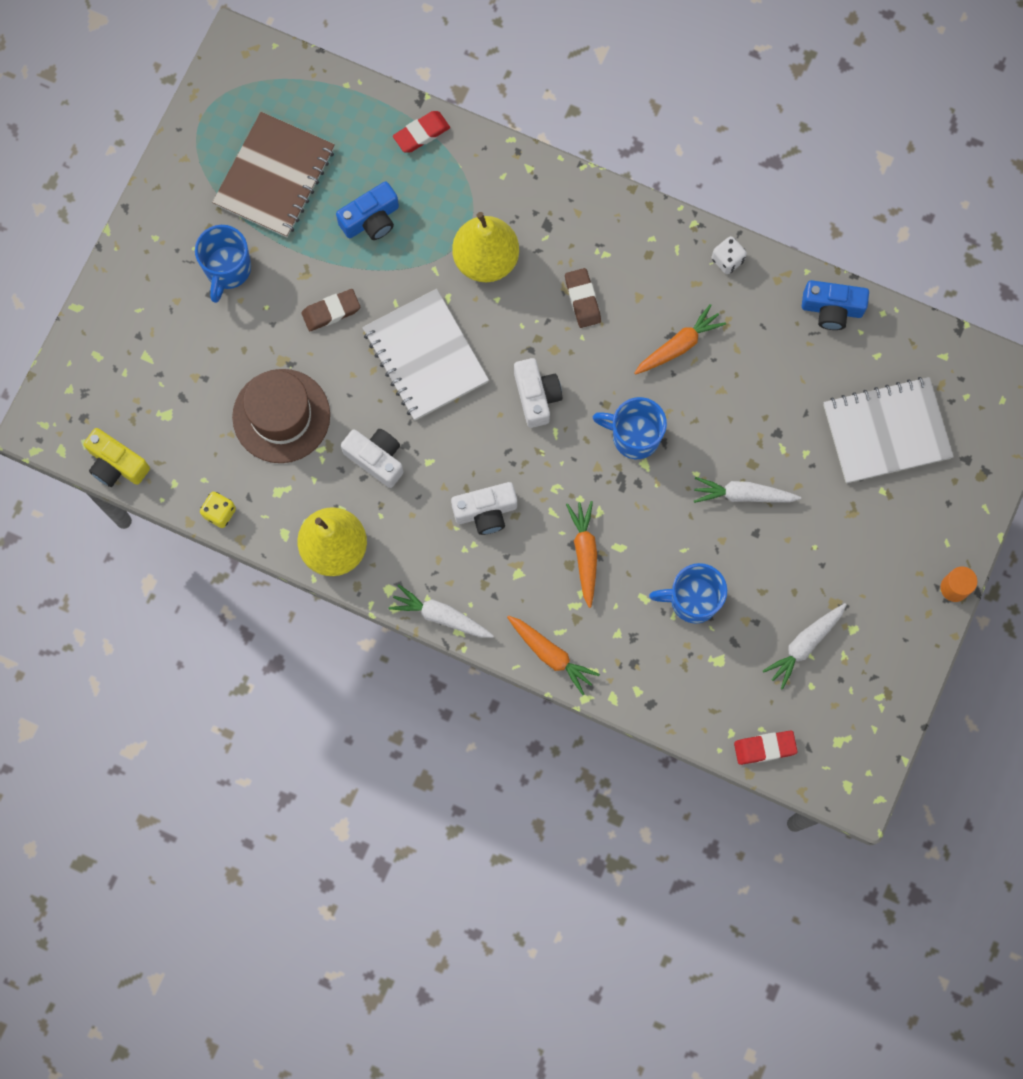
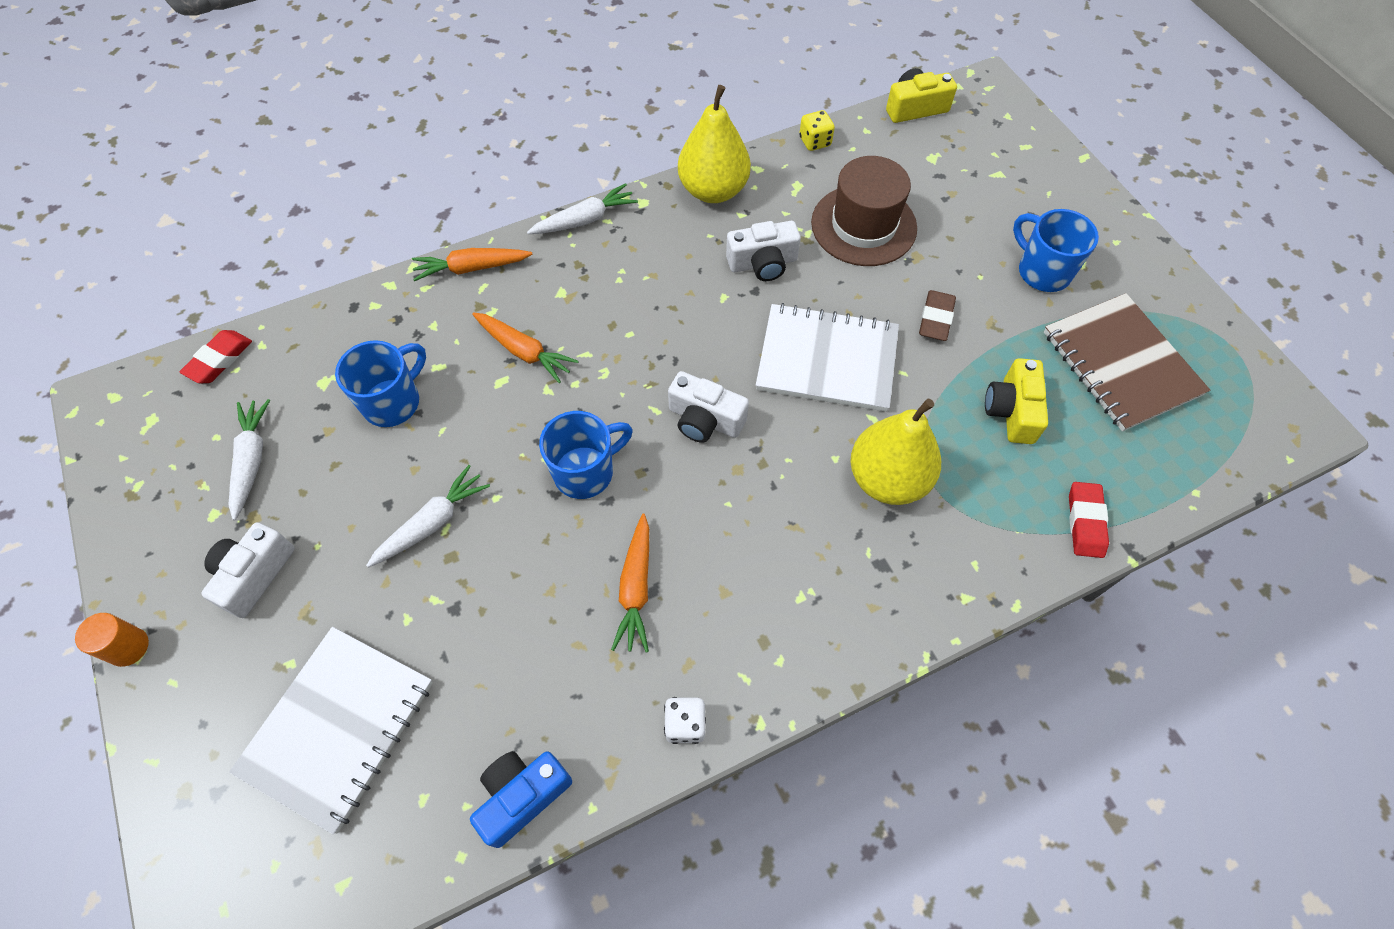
camera: 130 degrees right, 15 degrees down
blue camera [336,181,399,240] -> yellow camera [985,358,1048,444]
white camera [451,482,517,535] -> white camera moved to [201,522,295,618]
brown eraser [565,268,601,328] -> none

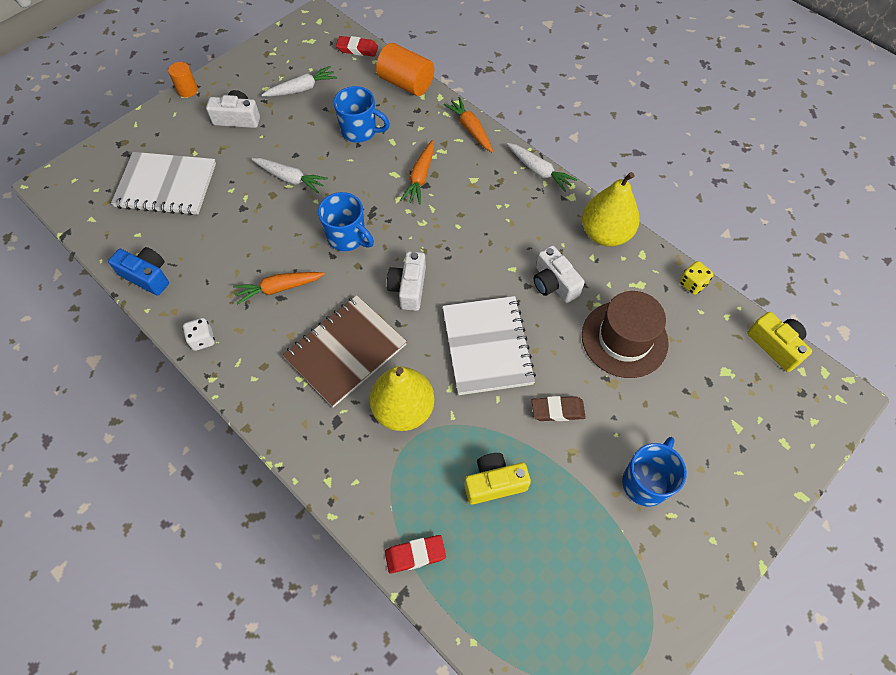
camera: 70 degrees right, 0 degrees up
brown notebook [1044,293,1210,432] -> brown notebook moved to [282,295,407,407]
none -> orange cylinder [376,43,434,96]

